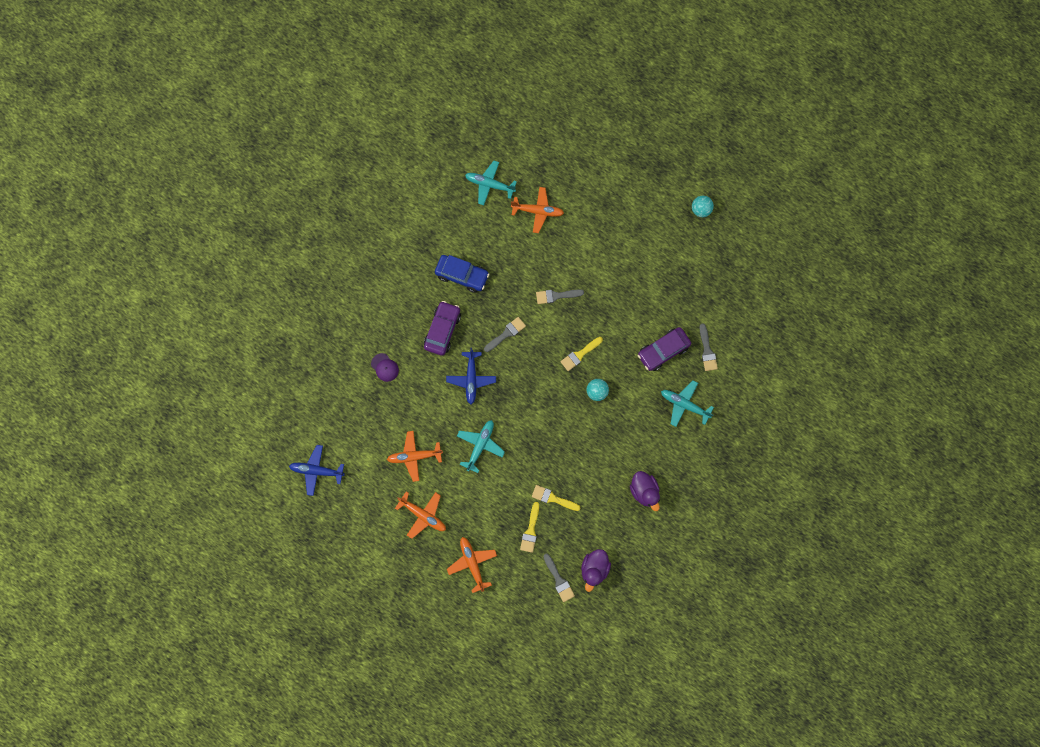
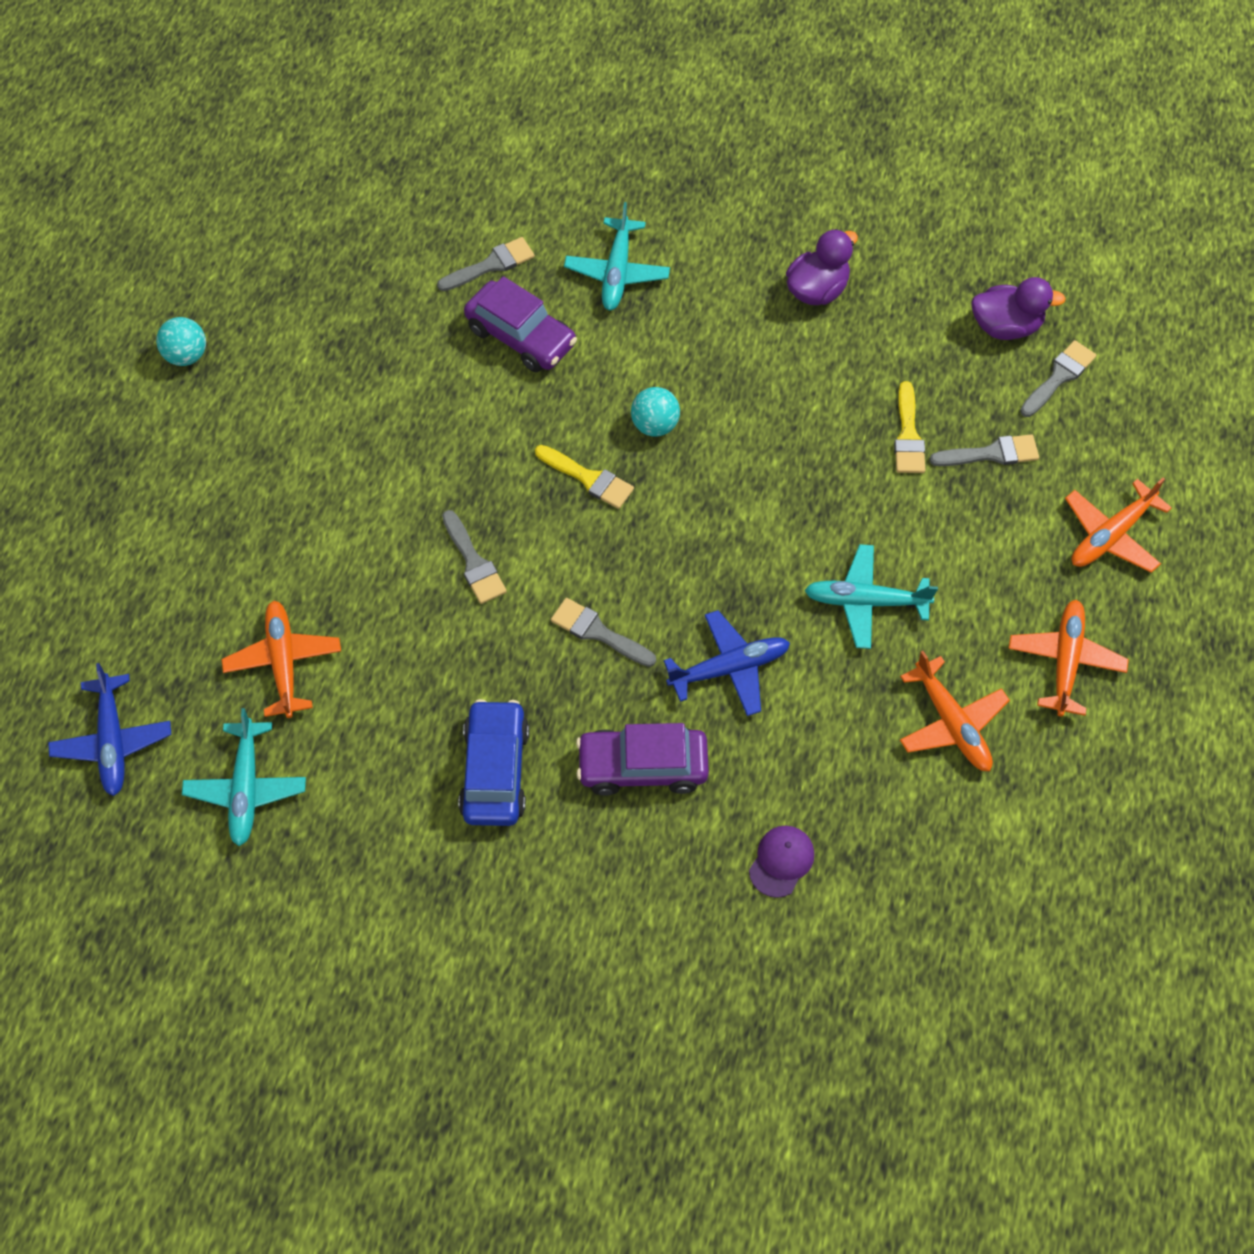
camera: 110 degrees left, 15 degrees down
blue plane [289,445,345,496] -> blue plane moved to [48,663,171,796]
yellow brush [520,502,539,553] -> grey brush [929,434,1039,466]

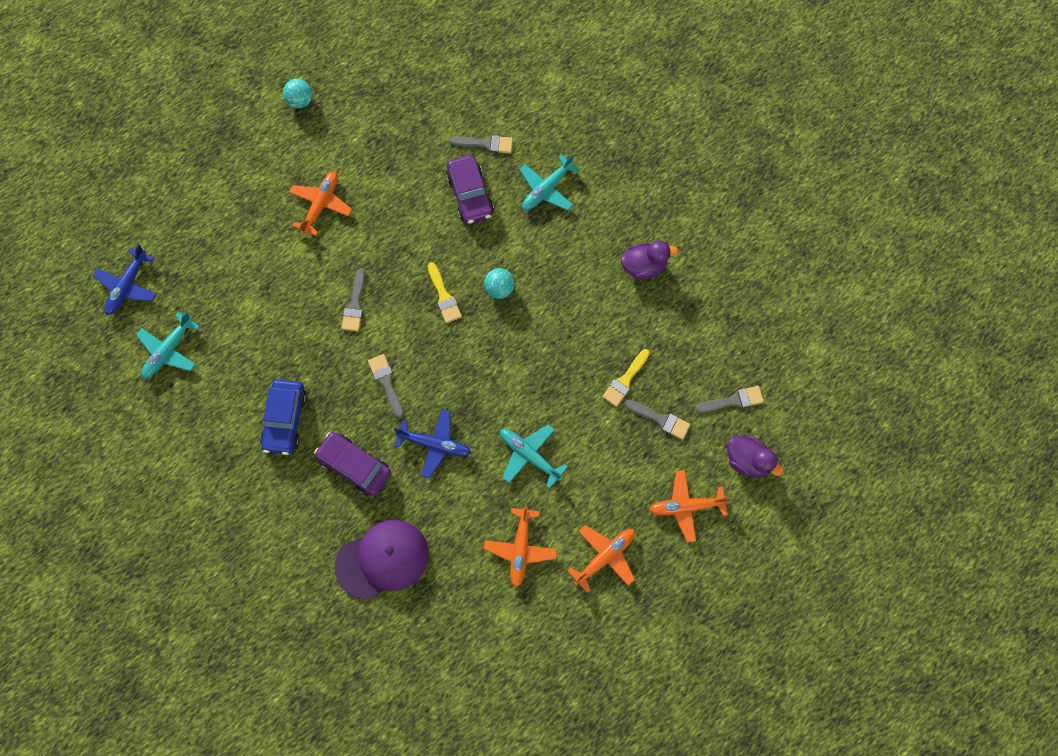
camera: 35 degrees right, 10 degrees up
orange plane [221,601,341,718] -> orange plane moved to [289,171,352,236]
blue car [458,699,529,826] -> blue car turned 150 degrees clockwise [260,380,307,455]
purple cap [749,826,814,898] -> purple cap [335,520,429,600], size x2.12
purple duck [971,277,1066,340] -> purple duck moved to [727,436,783,478]

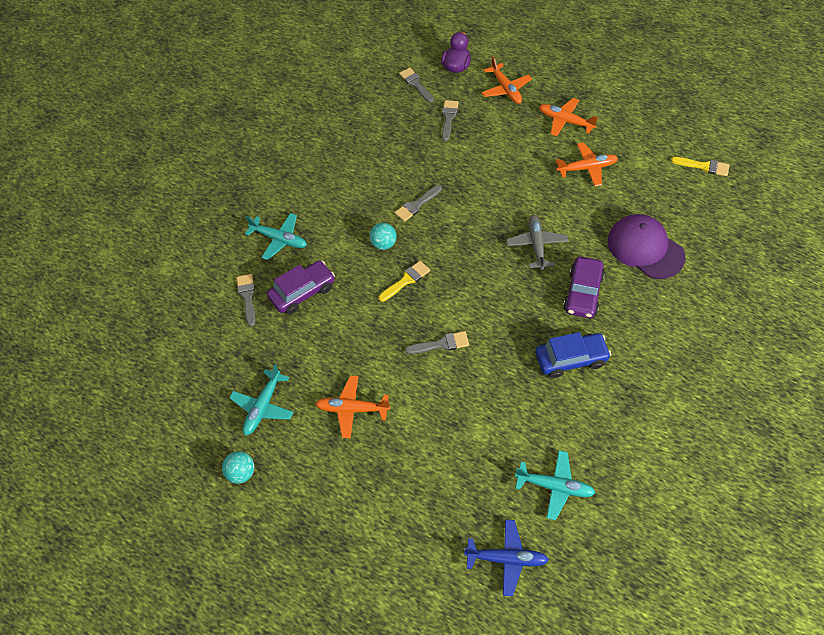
camera: 105 degrees left, 15 degrees down
grey brush [368,354,404,418] -> grey brush moved to [395,185,442,222]
blue plane [394,409,471,478] -> grey plane [506,215,568,270]
turquoise plane [500,424,568,489] -> turquoise plane moved to [229,364,294,435]
yellow brush [602,349,650,407] -> yellow brush moved to [671,157,729,176]
purple duck [621,241,678,280] -> none

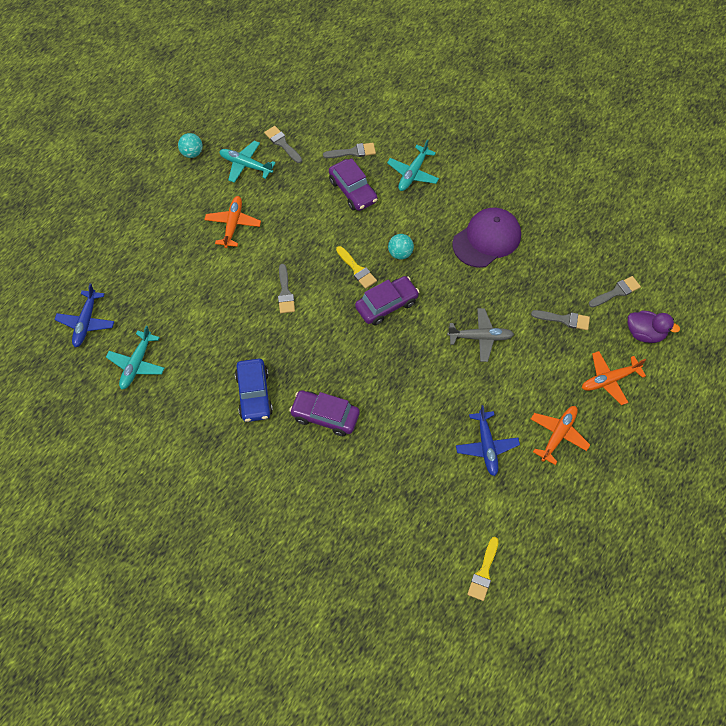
camera: 90 degrees right, 5 degrees up
grey brush [395,185,442,222] -> grey brush moved to [264,126,302,163]
grey plane [506,215,568,270] -> grey plane moved to [447,308,514,362]
orange plane [556,142,618,187] -> blue plane [456,405,520,476]
purple cap [608,214,685,279] -> purple cap moved to [452,208,521,268]
none -> purple car [355,276,419,325]

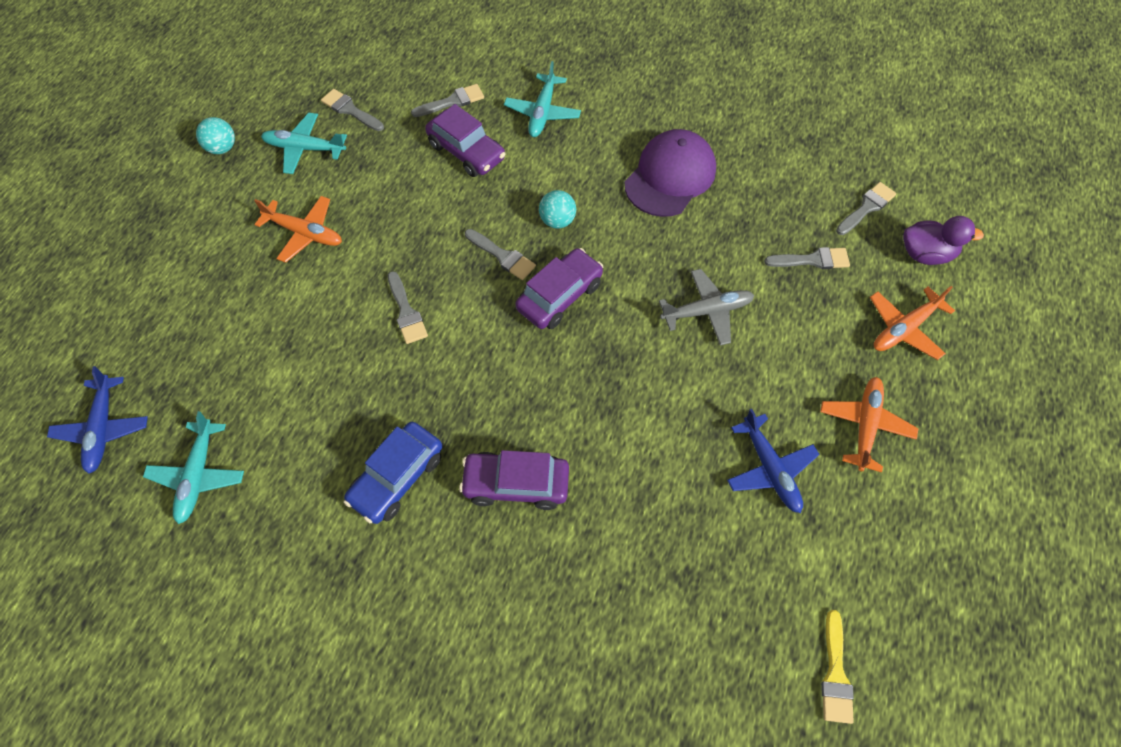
camera: 15 degrees left, 0 degrees up
orange plane [204,196,261,248] -> orange plane turned 120 degrees clockwise [254,196,342,263]
blue car [235,359,273,422] -> blue car turned 60 degrees clockwise [344,422,442,524]
yellow brush [336,246,377,289] -> grey brush [465,229,536,280]

